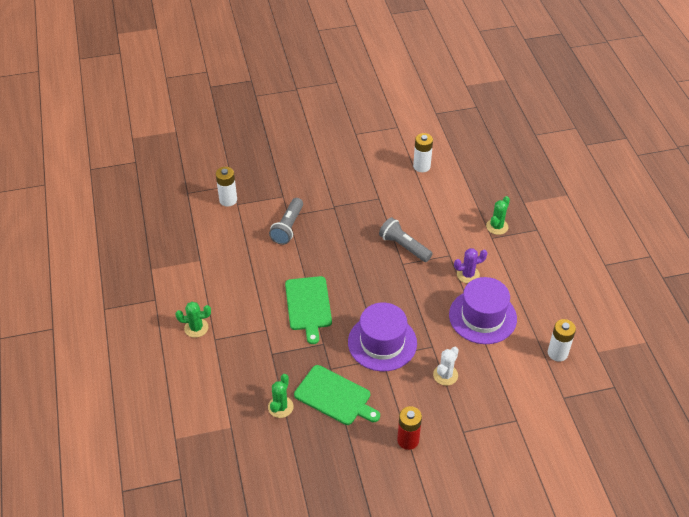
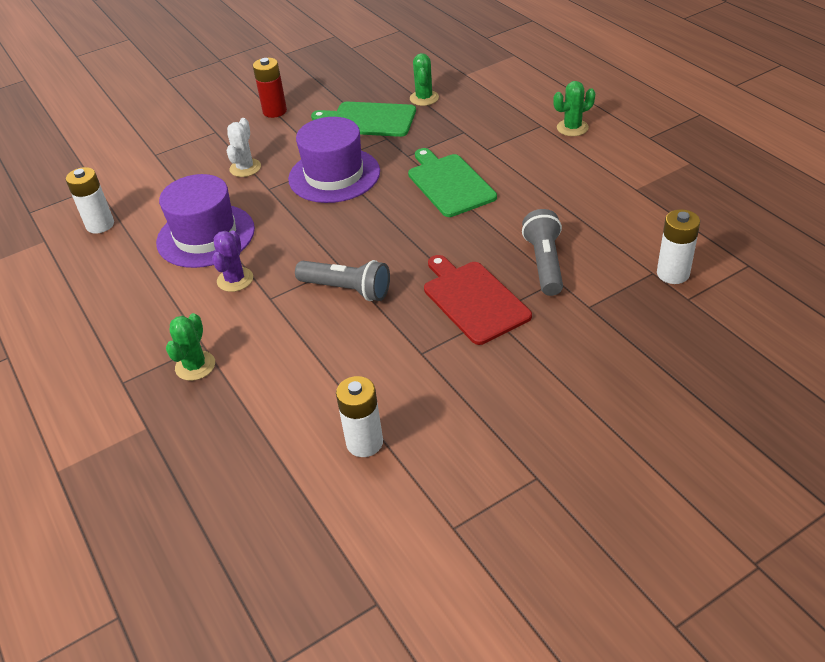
camera: 165 degrees right, 5 degrees down
purple cactus [454,248,487,283] -> purple cactus turned 45 degrees counterclockwise [212,230,253,292]
none -> red cutting board [424,255,532,345]

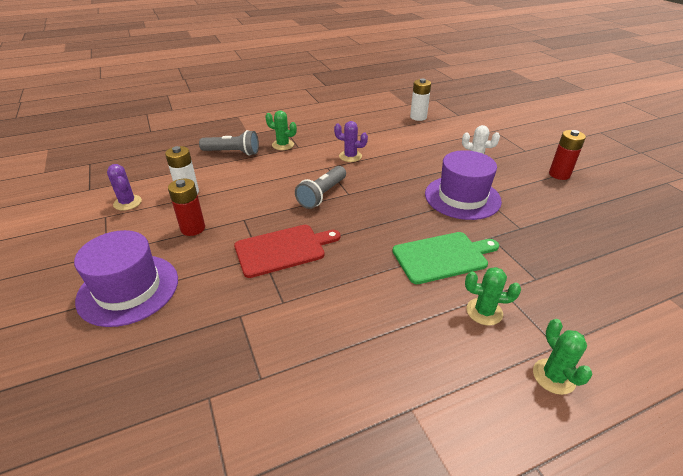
camera: 95 degrees right, 5 degrees down
purple hat [156,174,255,268] -> purple hat moved to [74,230,178,327]
green cutting board [311,102,416,137] -> none
green cactus [410,53,439,106] -> green cactus moved to [465,267,521,325]
grey flashlight [522,209,563,296] -> grey flashlight moved to [199,130,259,156]
white battery [657,209,700,284] -> none
none -> purple cactus [107,164,142,211]
none -> red battery [168,179,205,236]

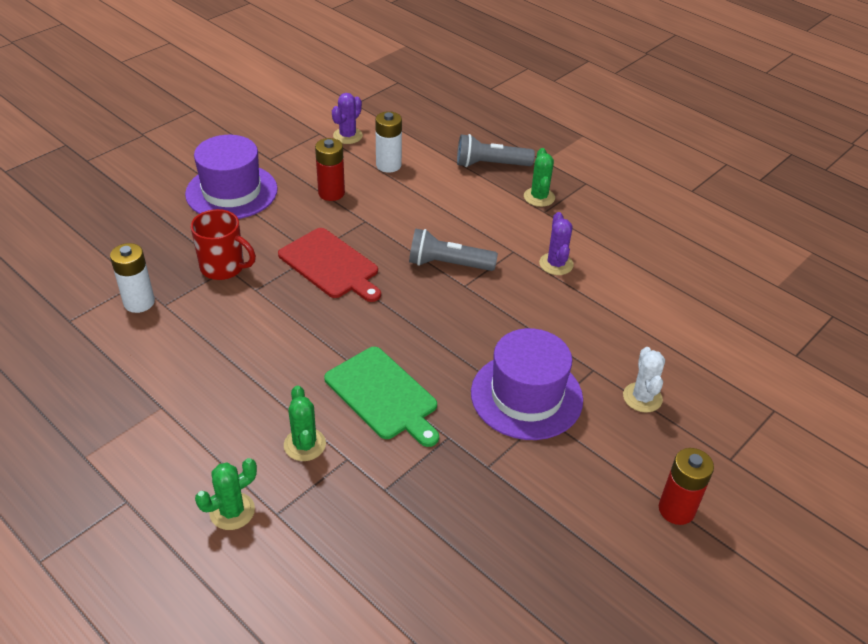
camera: 65 degrees right, 5 degrees up
grey flashlight [199,130,259,156] -> grey flashlight turned 105 degrees clockwise [457,134,535,167]
white battery [410,79,431,121] -> white battery moved to [110,243,155,313]
none -> red mug [191,209,256,280]

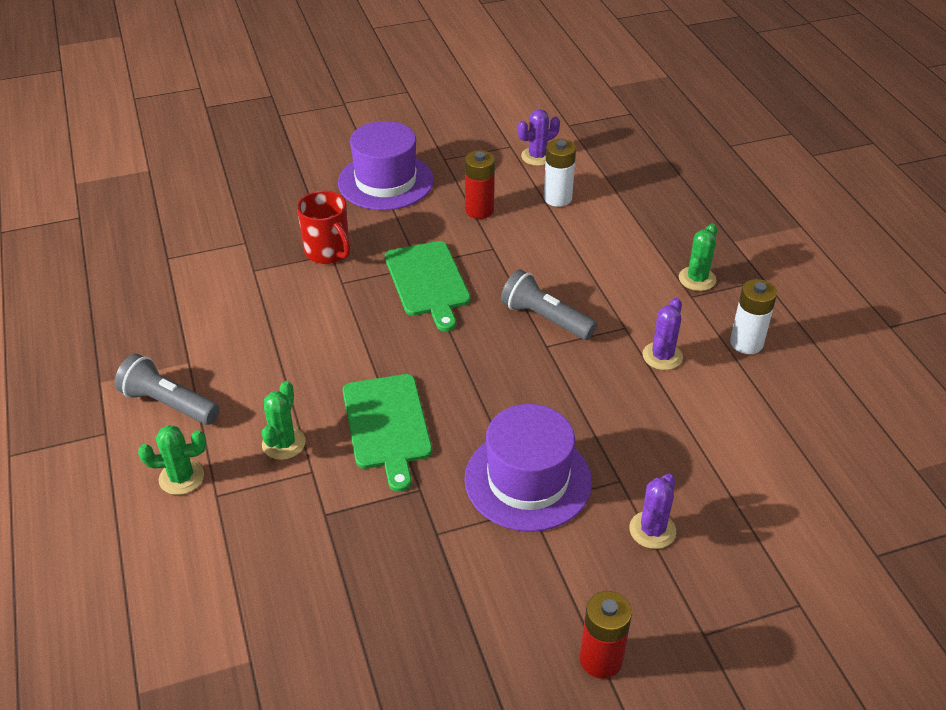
camera: 30 degrees right, 0 degrees up
white battery [110,243,155,313] -> white battery moved to [730,279,777,354]
red cutting board [278,228,381,302] -> green cutting board [385,241,470,331]
grey flashlight [457,134,535,167] -> grey flashlight moved to [115,354,220,425]
white cactus [623,347,665,413] -> purple cactus [629,474,676,549]

